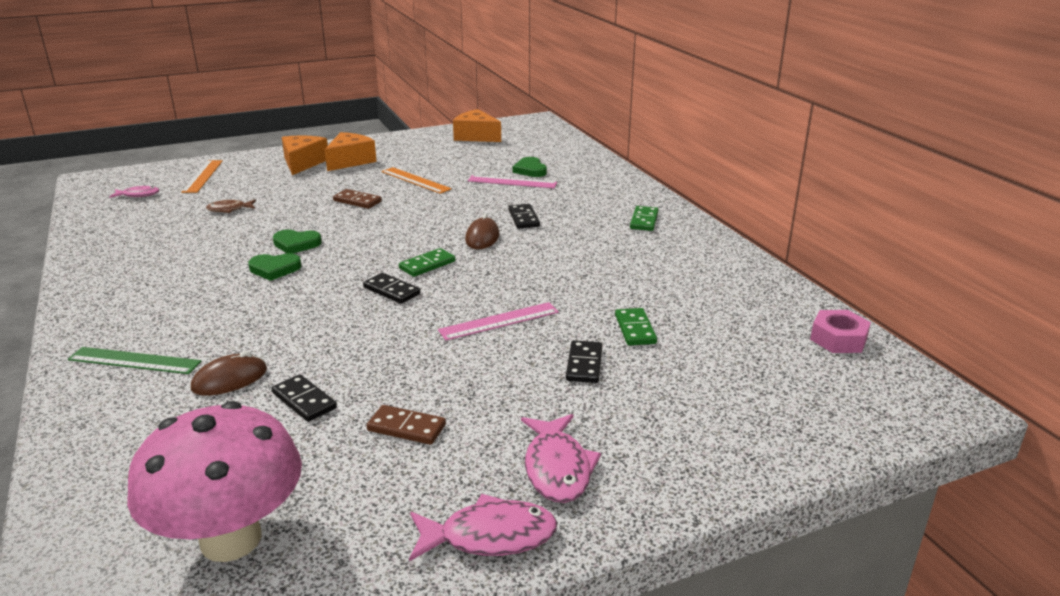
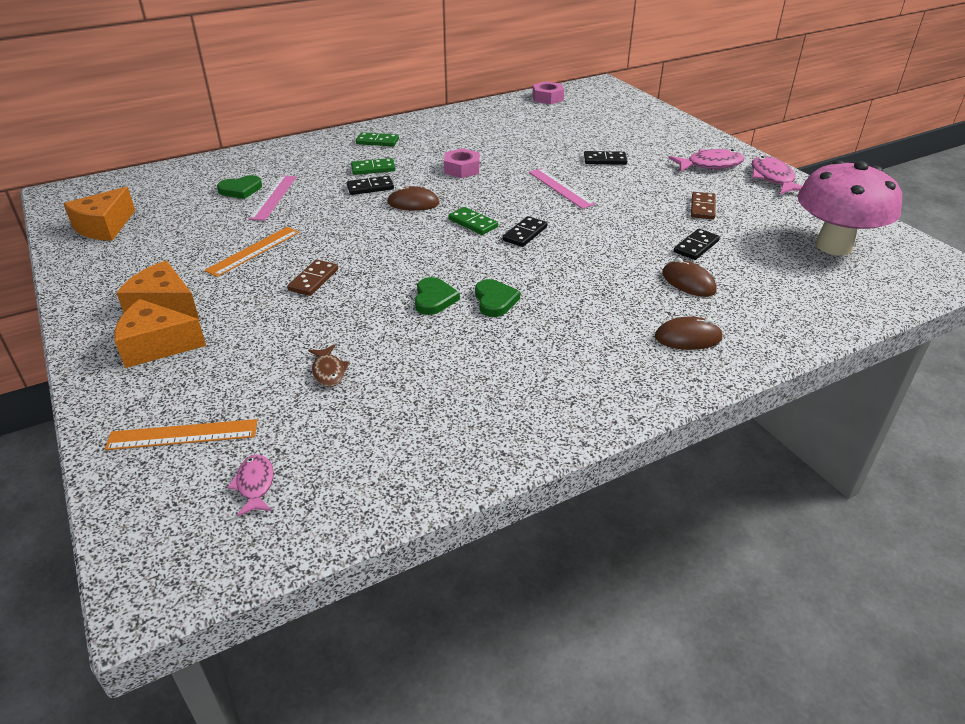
camera: 95 degrees left, 10 degrees up
green ruler [68,347,201,374] -> brown mouse [655,316,723,350]
green domino [615,308,657,346] -> green domino moved to [351,158,396,175]
none -> pink nut [444,148,479,178]

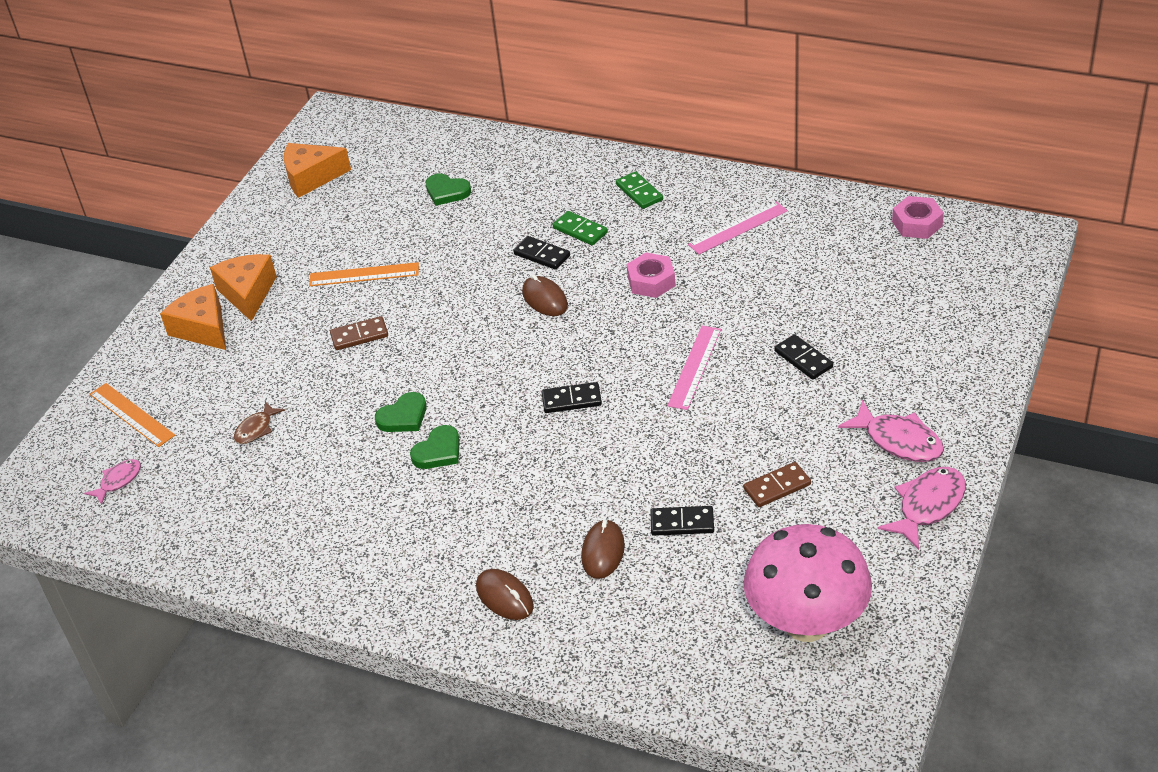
camera: 55 degrees right, 5 degrees up
pink ruler [249,175,296,221] -> pink ruler moved to [688,201,788,254]
green domino [448,207,498,235] -> none

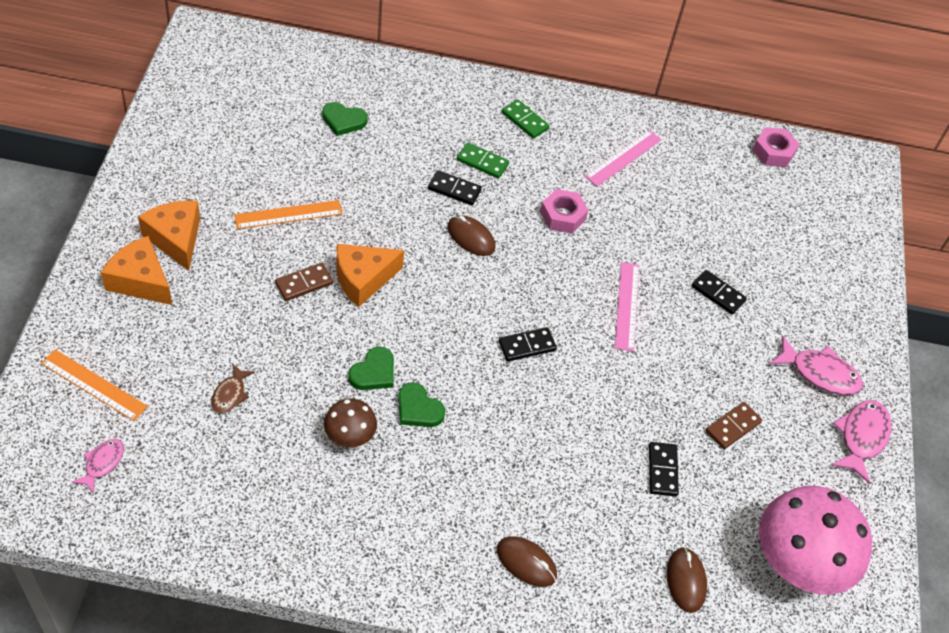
camera: 25 degrees left, 10 degrees up
orange cheese [284,143,351,198] -> orange cheese moved to [336,244,404,307]
green heart [410,425,460,469] -> green heart turned 105 degrees clockwise [398,382,445,427]
brown mouse [581,519,625,579] -> brown mouse moved to [667,547,707,613]
black domino [651,506,714,536] -> black domino turned 75 degrees counterclockwise [649,442,679,496]
none -> brown mushroom [324,399,377,447]

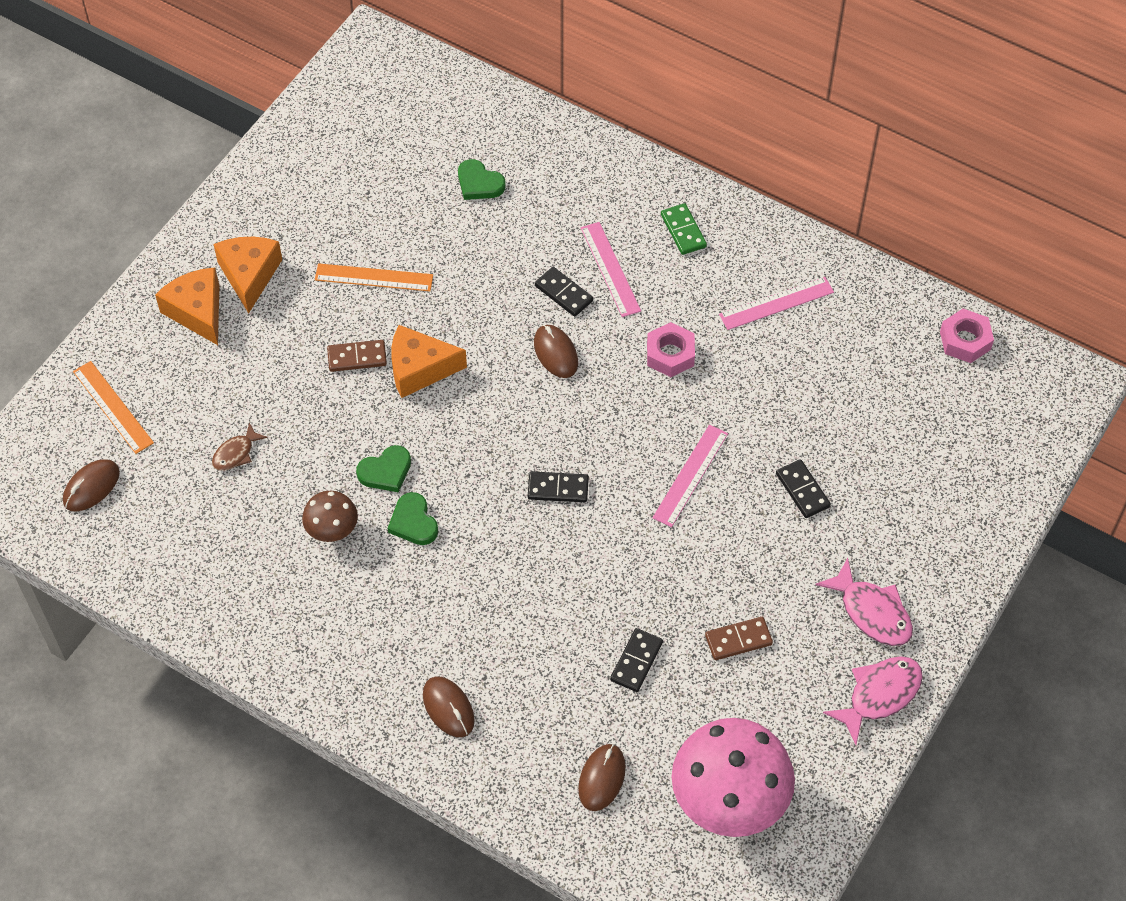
camera: 30 degrees right, 5 degrees up
pink fish [72,439,124,494] -> brown mouse [63,459,120,512]
green domino [457,142,509,179] -> pink ruler [581,222,641,317]

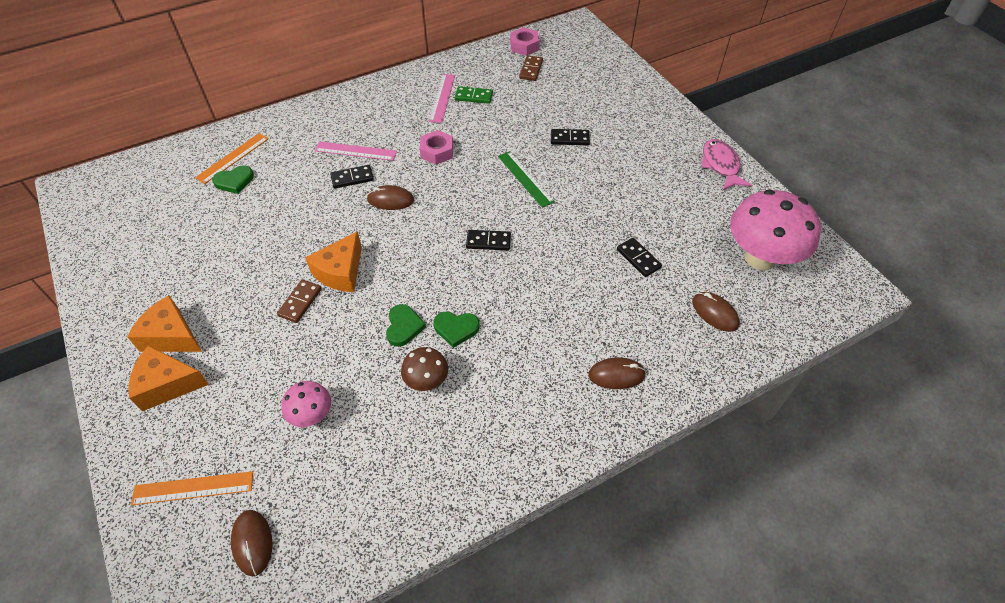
camera: 60 degrees left, 5 degrees down
brown fish [212,423,268,471] -> pink mushroom [281,381,331,427]
orange ruler [315,263,433,291] -> orange ruler moved to [195,133,269,184]
black domino [528,471,589,502] -> black domino turned 60 degrees clockwise [466,230,511,250]
pink ruler [652,425,728,527] -> green ruler [498,151,555,208]
green domino [661,203,707,255] -> green domino moved to [455,86,493,104]
brown domino [705,617,773,660] -> brown domino moved to [519,55,543,81]
pink fish [815,558,913,646] -> none

